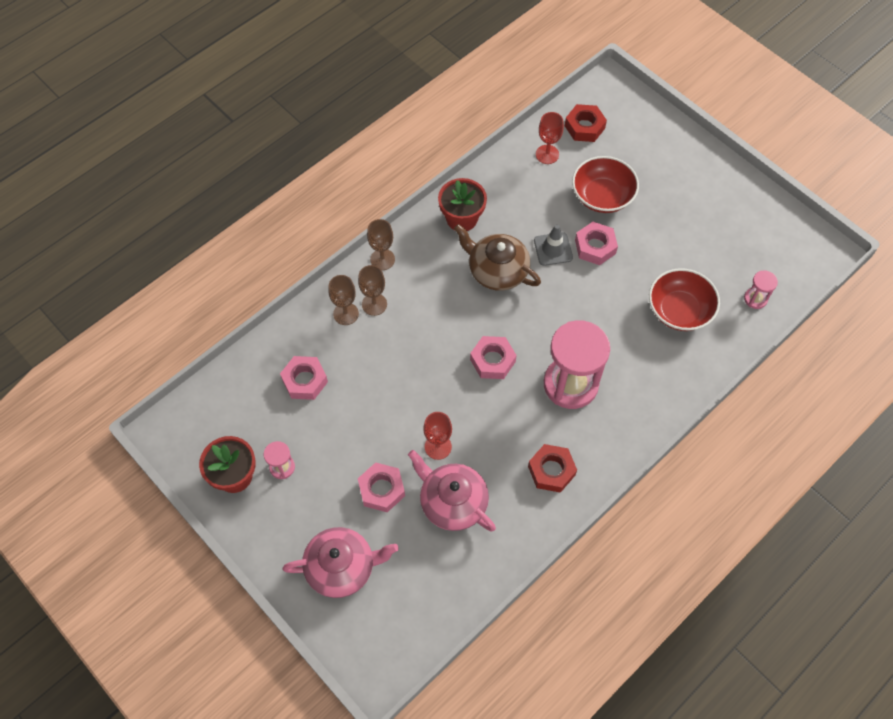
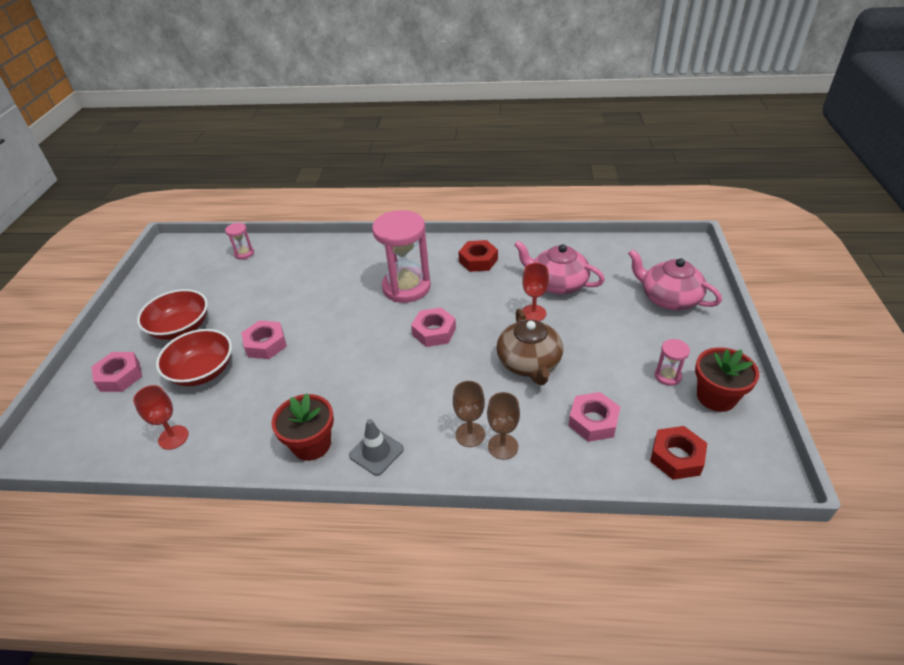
camera: 130 degrees left, 20 degrees down
pink nut [358,462,405,512] -> pink nut moved to [92,352,142,392]
brown goblet [367,219,395,270] -> none
pink teapot [408,450,496,531] -> pink teapot turned 120 degrees clockwise [514,241,605,294]
brown teapot [454,224,541,291] -> brown teapot moved to [496,309,563,385]
grey traffic cone [534,225,573,266] -> grey traffic cone moved to [349,419,404,476]
red nut [565,104,607,142] -> red nut moved to [650,426,707,480]
red bowl [649,268,720,331] -> red bowl moved to [137,289,208,340]

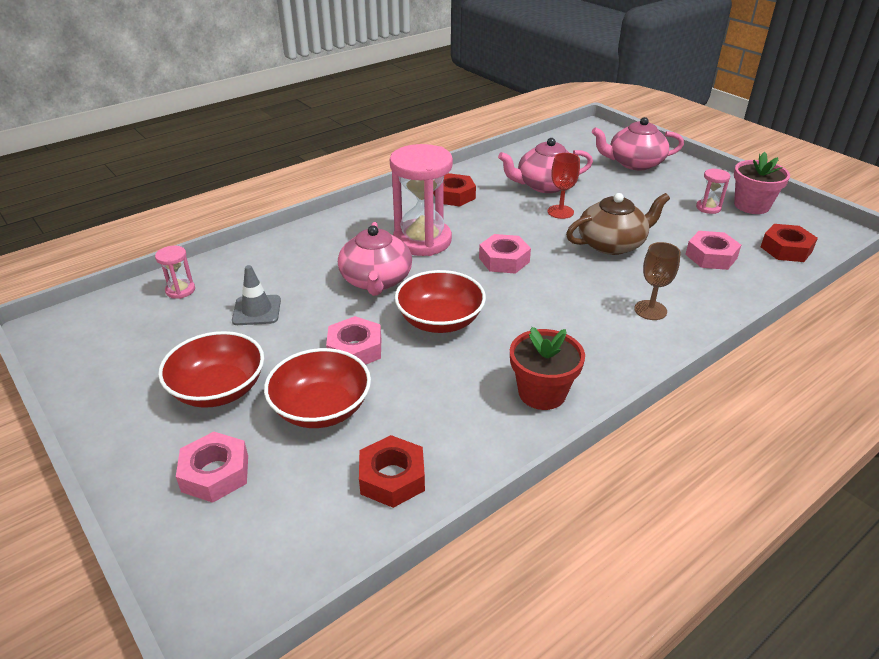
camera: 45 degrees left, 5 degrees down
red goblet [133,385,189,450] -> red nut [359,435,425,508]
grey traffic cone [349,419,404,476] -> grey traffic cone moved to [232,265,281,325]
brown goblet [487,392,520,460] -> none
brown teapot [496,309,563,385] -> brown teapot turned 60 degrees counterclockwise [566,193,670,255]
red flower pot [695,347,759,412] -> pink flower pot [734,152,790,214]
none -> pink teapot [338,222,412,296]
none -> red bowl [395,270,486,333]

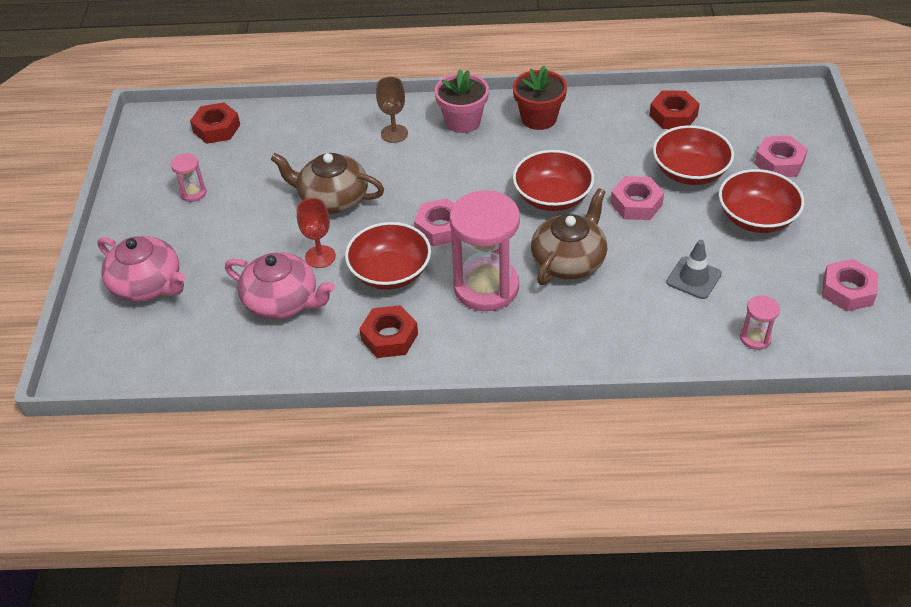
camera: 140 degrees left, 10 degrees up
pink teapot [338,222,412,296] -> brown teapot [531,188,607,285]
pink nut [685,231,741,270] -> pink nut moved to [822,259,878,312]
pink flower pot [734,152,790,214] -> pink flower pot moved to [435,69,489,133]
none -> red bowl [345,222,431,290]

